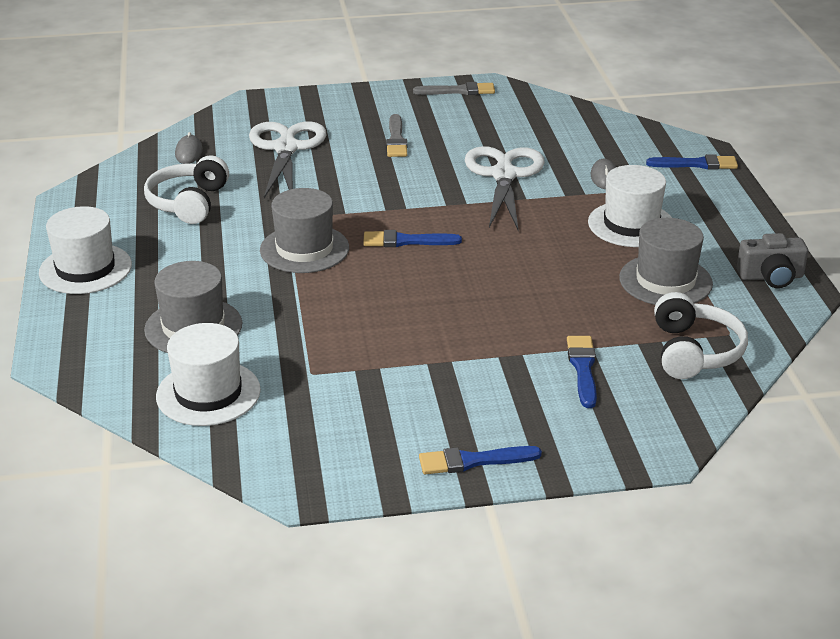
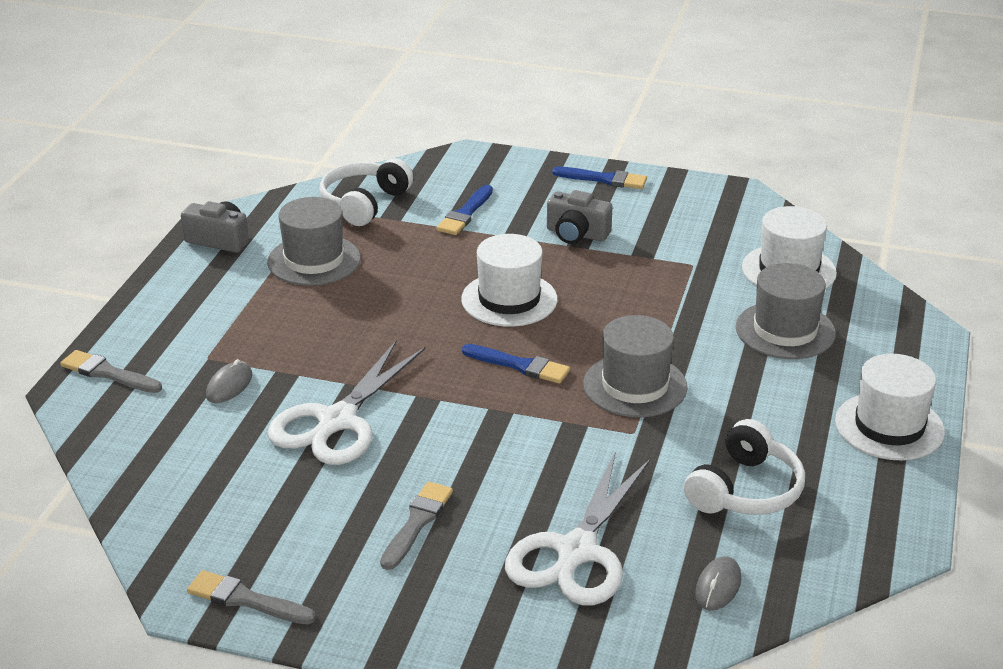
camera: 155 degrees left, 0 degrees up
white hat [588,165,672,247] -> white hat moved to [461,234,557,327]
blue brush [646,154,738,170] -> grey brush [60,350,162,393]
none -> grey camera [547,190,613,244]

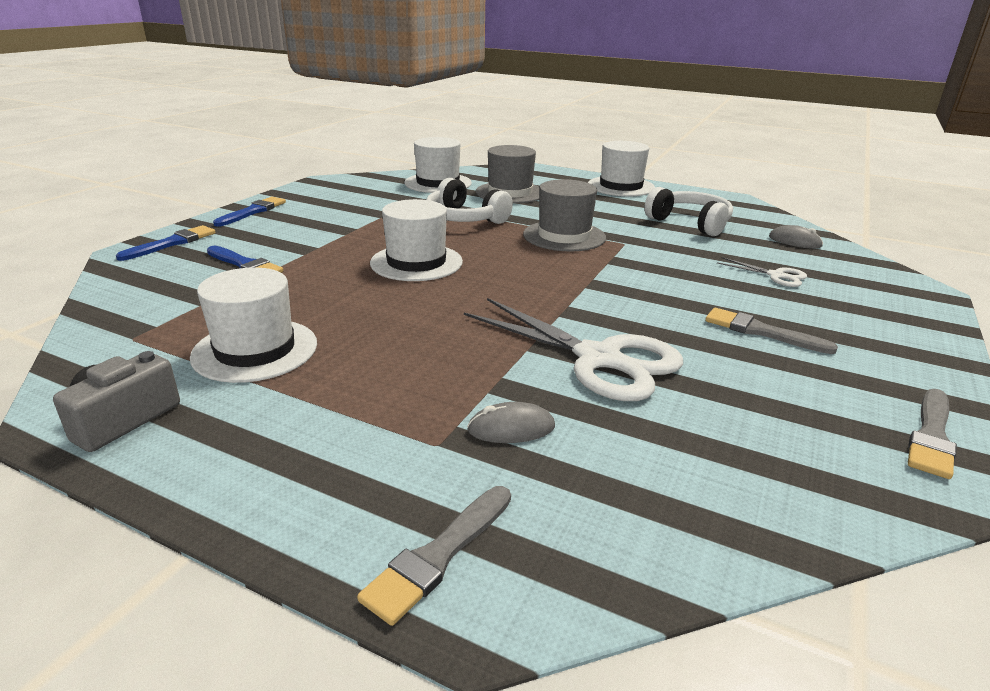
camera: 80 degrees left, 5 degrees down
grey mouse [206,359,252,403] -> grey mouse turned 45 degrees counterclockwise [467,402,555,443]
grey hat [267,197,361,286] -> white hat [190,268,317,383]
white headphones [319,158,413,226] -> white headphones moved to [426,178,513,224]
blue brush [462,344,570,384] -> blue brush moved to [116,225,216,261]
white scissors [505,451,651,605] -> white scissors [717,257,807,287], size x0.47
grey camera [547,190,613,244] -> none

